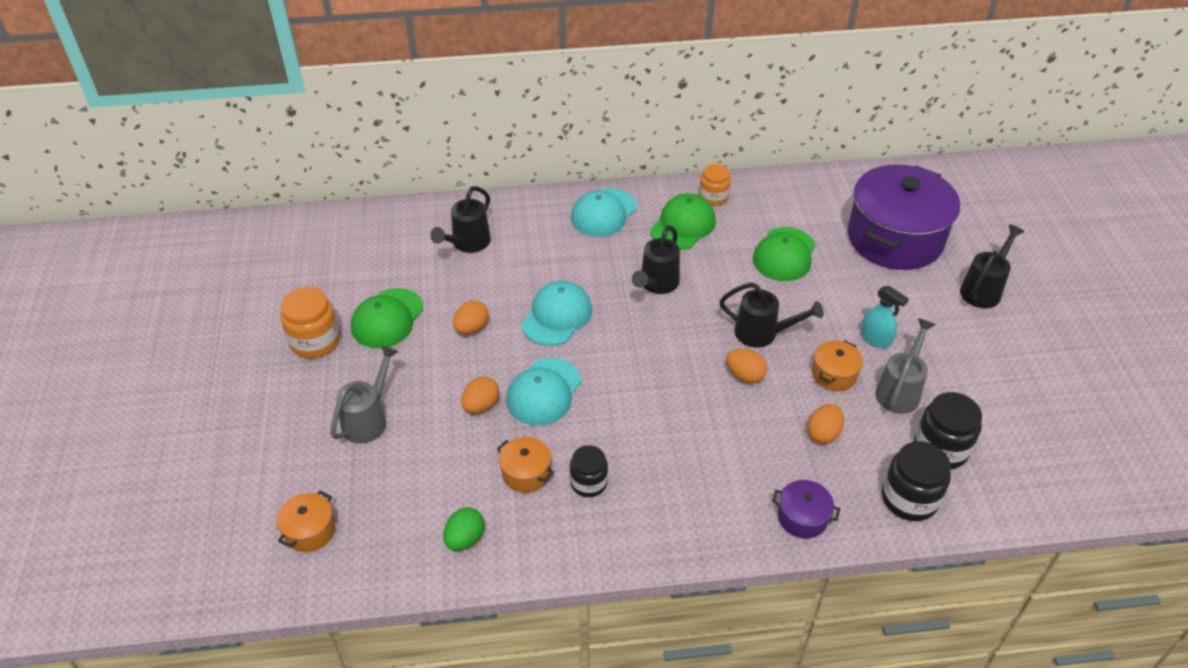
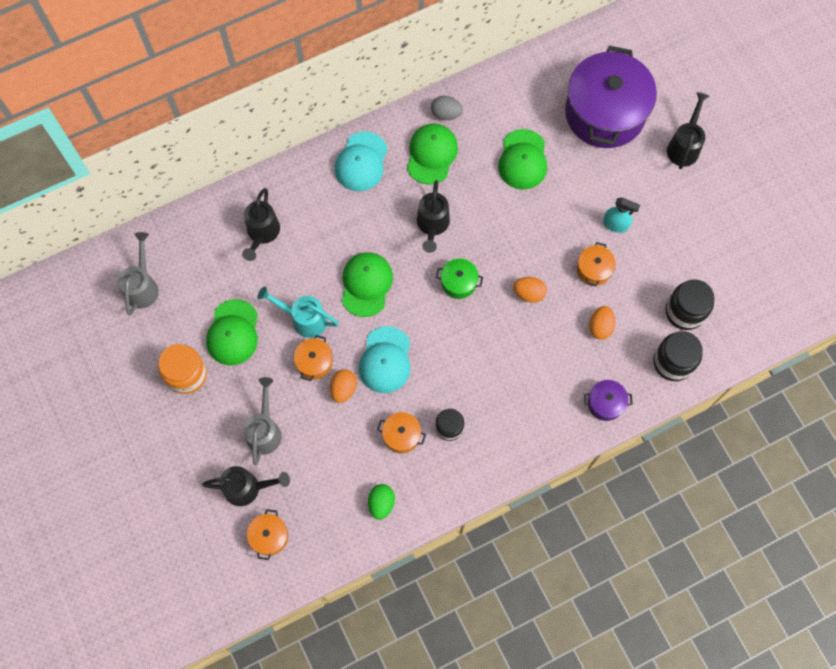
camera: 20 degrees left, 25 degrees up
orange egg [453,300,489,334] -> turquoise watering can [257,286,339,338]
turquoise cap [522,281,592,346] -> green cap [342,252,393,317]
orange jar [699,164,731,206] -> grey egg [431,96,463,120]
black watering can [719,282,824,348] -> black watering can moved to [202,466,290,506]
grey watering can [875,318,936,414] -> grey watering can moved to [118,232,159,315]
none -> orange pot [294,335,333,381]
none -> green pot [436,258,483,299]

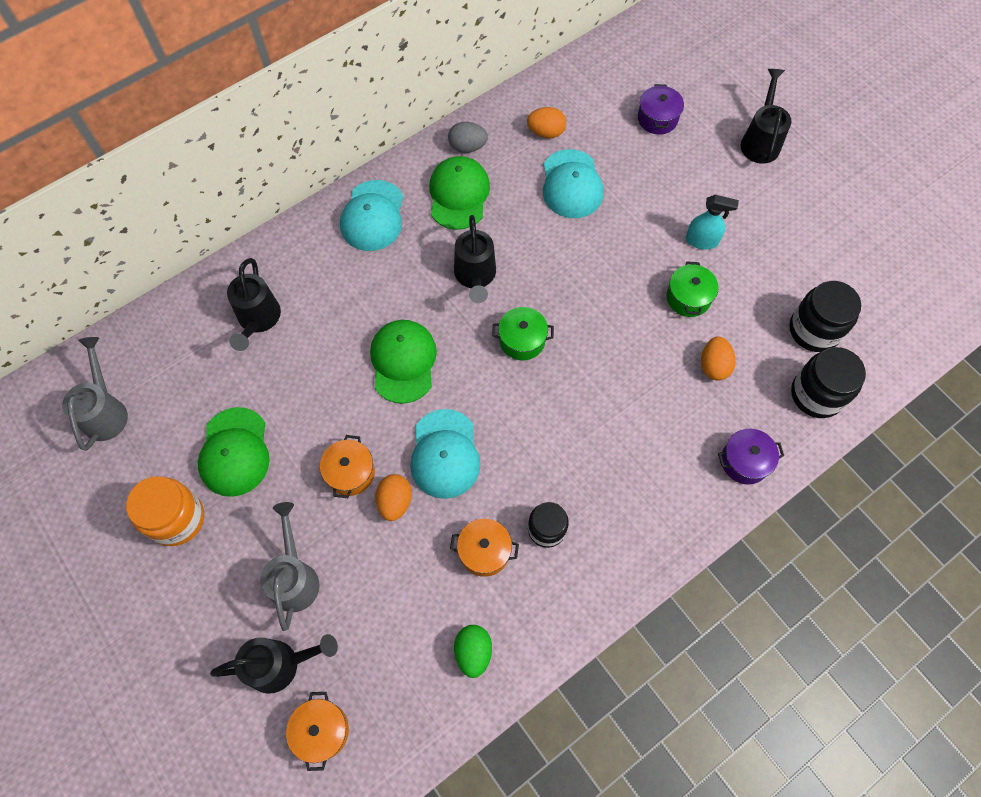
camera: 10 degrees left, 5 degrees down
turquoise watering can [257,286,339,338] -> none
green cap [498,129,547,190] -> turquoise cap [543,149,603,218]
orange egg [513,277,547,303] -> orange egg moved to [527,107,566,138]
purple pot [565,46,657,148] -> purple pot [638,84,684,135], size x0.42
orange pot [577,242,616,287] -> green pot [667,261,719,317]

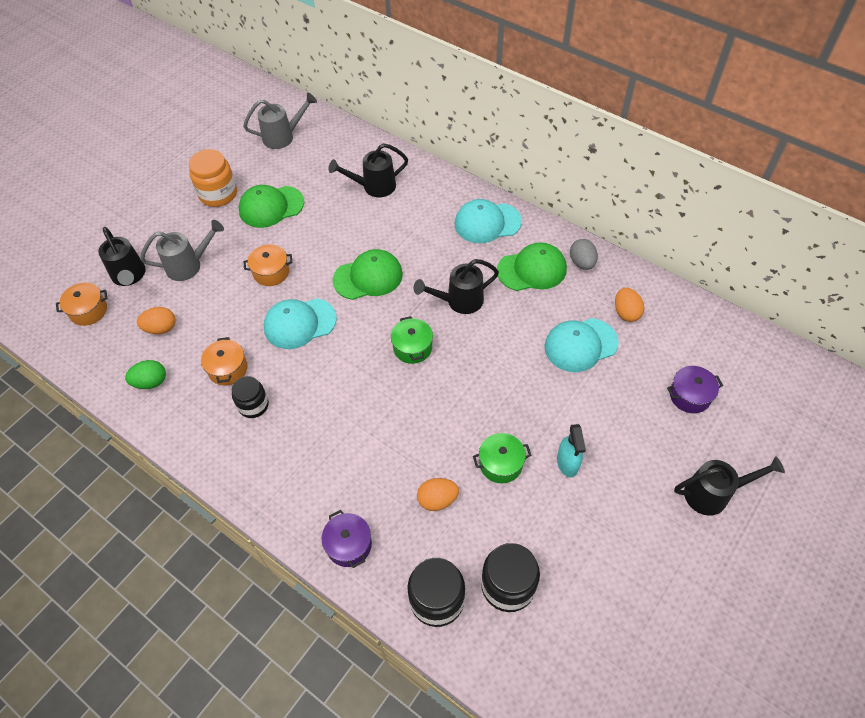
camera: 75 degrees right, 10 degrees down
orange egg [376,474,412,521] -> orange egg moved to [137,307,176,334]

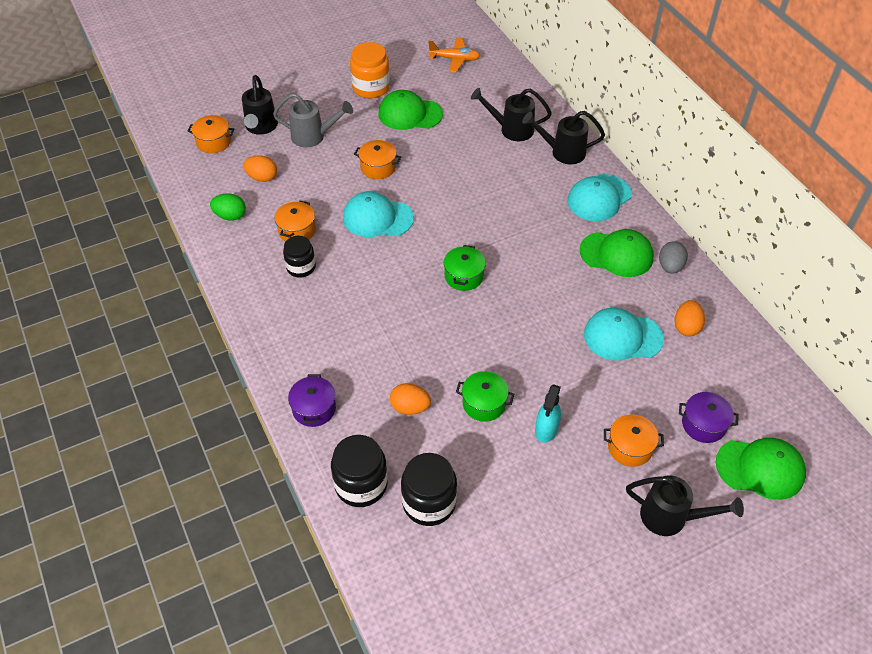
camera: 25 degrees right, 5 degrees down
grey watering can [243,92,317,149] -> orange plane [428,37,480,72]
green cap [333,249,403,300] -> green cap moved to [716,438,806,500]
black watering can [413,259,499,314] -> black watering can moved to [522,111,605,164]
turquoise cap [455,199,522,243] -> turquoise cap turned 60 degrees counterclockwise [567,174,632,221]
none -> orange pot [604,414,664,467]

